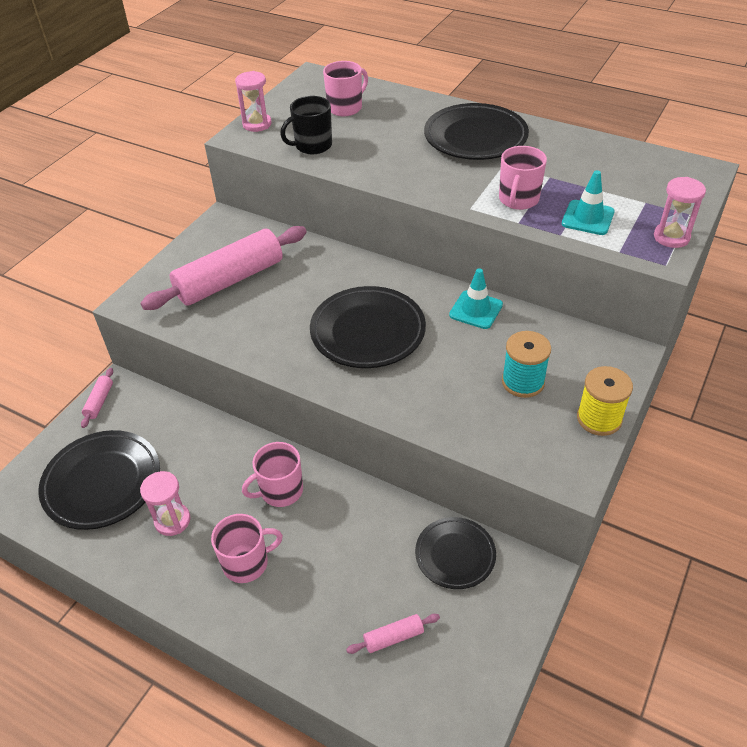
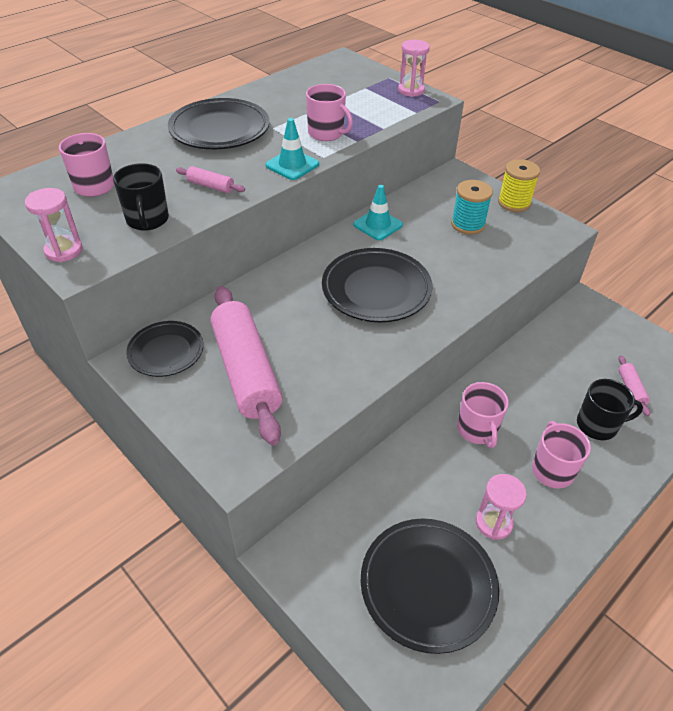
camera: 75 degrees left, 0 degrees up
pink rolling pin [81,368,113,428] -> pink rolling pin moved to [176,166,245,193]
black plate [415,517,496,589] -> black plate moved to [126,321,204,377]
turquoise traffic cone [562,170,615,235] -> turquoise traffic cone moved to [265,118,319,180]
none -> black mug [577,379,643,440]

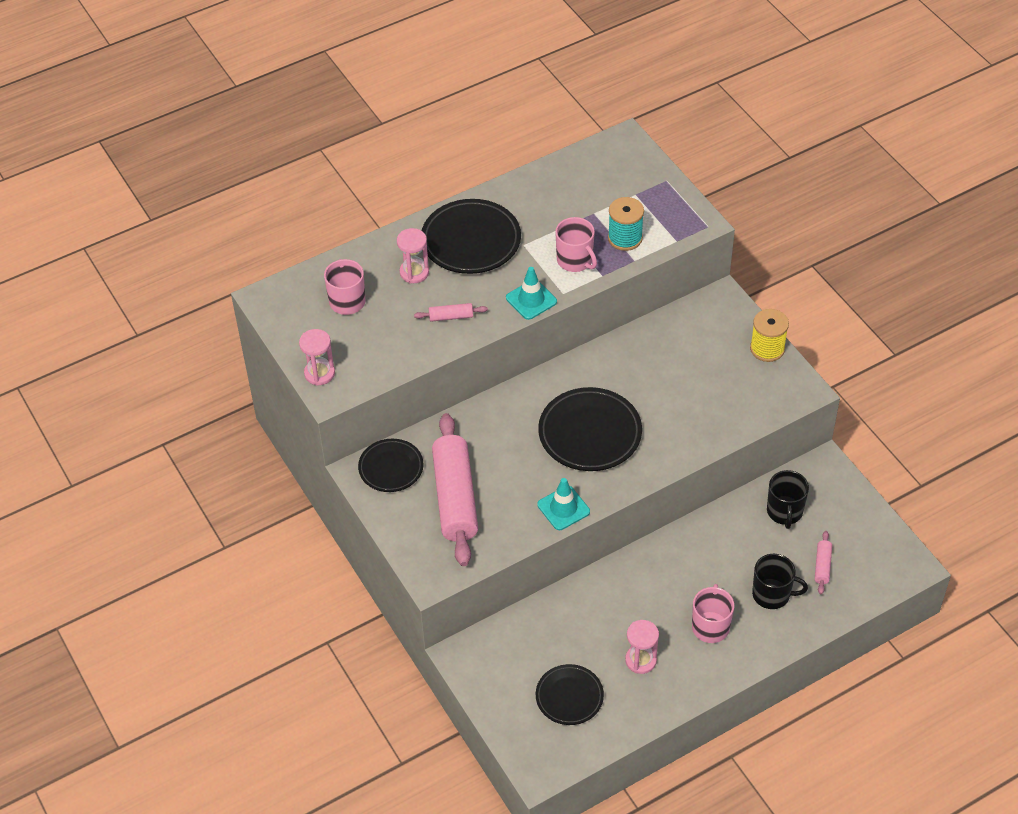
camera: 15 degrees right, 5 degrees up
black mug [113,163,169,231] -> black mug moved to [767,470,809,529]
pink rolling pin [176,166,245,193] -> pink rolling pin turned 45 degrees counterclockwise [414,303,488,322]
turquoise traffic cone [353,185,403,240] -> turquoise traffic cone moved to [537,478,590,530]
black plate [361,519,499,654] -> black plate [536,664,604,725], size x0.62
pink hourglass [398,40,430,97] -> pink hourglass moved to [397,228,429,284]
turquoise spool [451,180,493,235] -> turquoise spool moved to [608,197,644,251]
pink mug [457,382,509,448] -> none

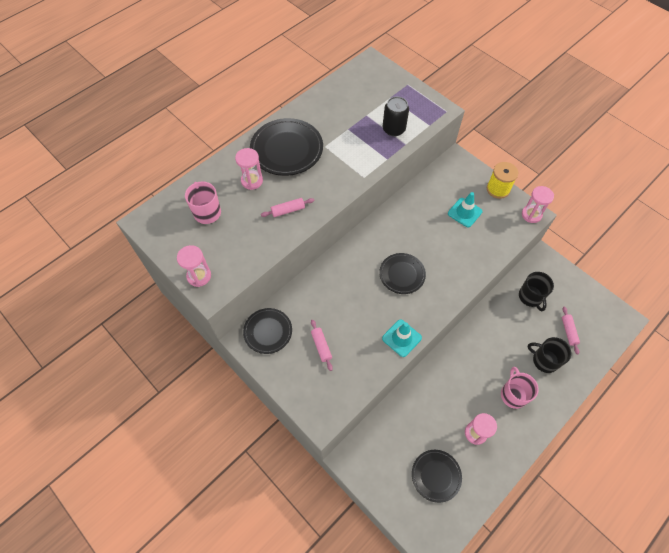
camera: 15 degrees left, 10 degrees up
pink rolling pin [432,413,478,566] -> pink rolling pin [311,320,333,371], size x0.42
turquoise traffic cone [506,267,557,320] -> turquoise traffic cone moved to [448,192,483,227]
black plate [538,387,642,471] -> black plate [379,253,426,294], size x0.62
pink mug [555,217,597,272] -> none
turquoise spool [608,197,644,251] -> black can [383,96,409,136]
black mug [752,554,808,609] -> black mug turned 150 degrees counterclockwise [527,337,571,373]
none -> pink hourglass [522,186,554,223]

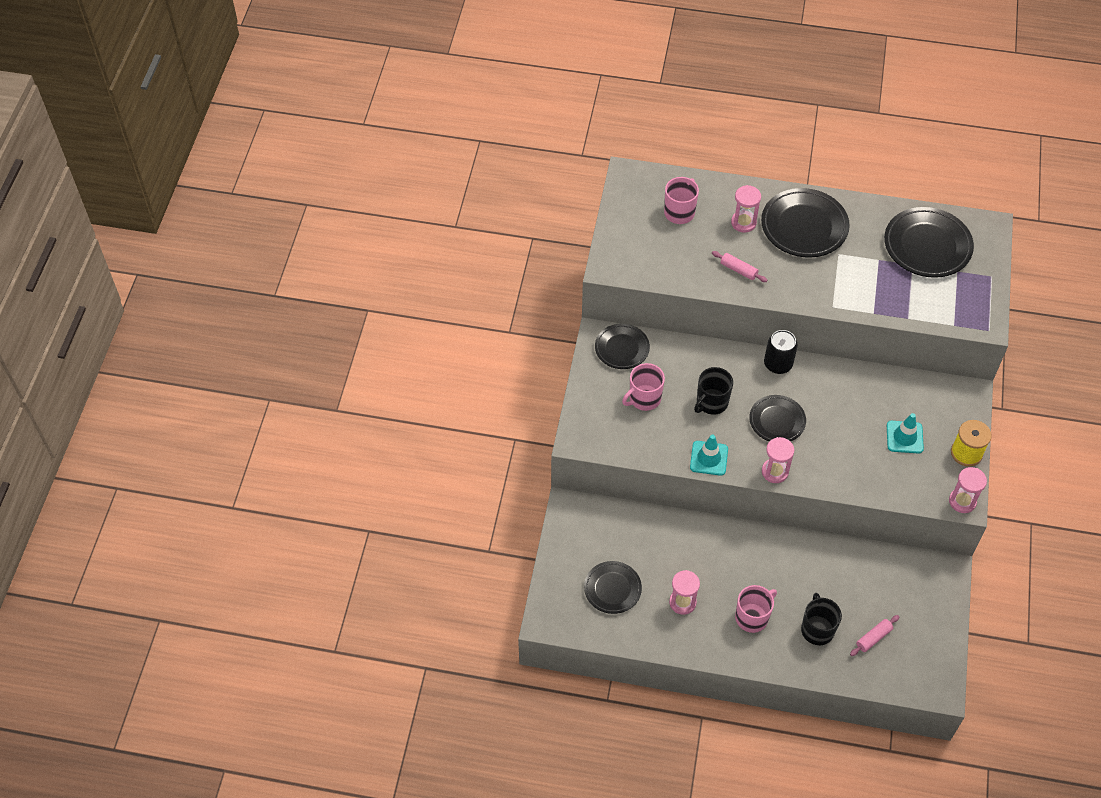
camera: 55 degrees right, 5 degrees down
pink hourglass [177,245,211,287] -> pink hourglass moved to [762,437,794,483]
pink rolling pin [311,320,333,371] -> pink mug [622,363,665,411]
black can [383,96,409,136] -> black can moved to [764,330,798,374]
black mug [519,272,554,311] -> black mug moved to [694,367,733,415]
none -> black plate [884,207,974,278]

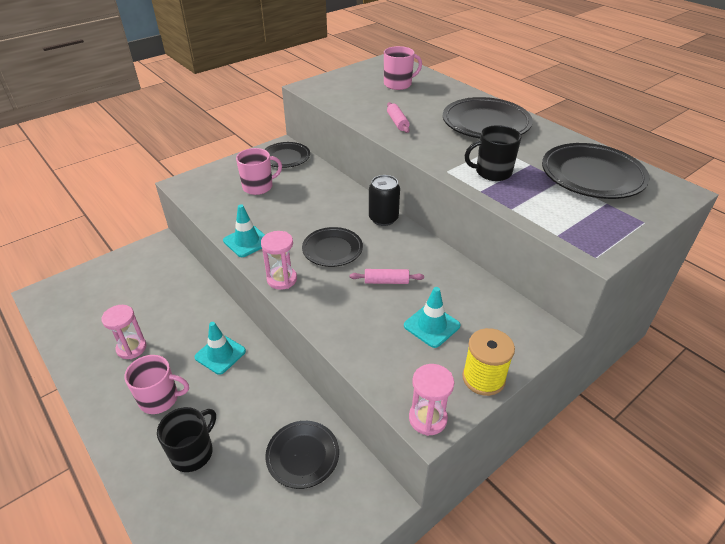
camera: 40 degrees right, 15 degrees down
black plate [584,561,642,614] -> black plate moved to [265,421,339,489]
pink mug [622,363,665,411] -> pink mug turned 150 degrees clockwise [236,148,282,195]
black mug [694,367,733,415] -> black mug moved to [465,125,521,181]
pink hourglass [731,185,761,233] -> none
pink rolling pin [850,615,899,656] -> pink rolling pin moved to [350,269,424,284]
none -> turquoise traffic cone [194,322,246,375]

